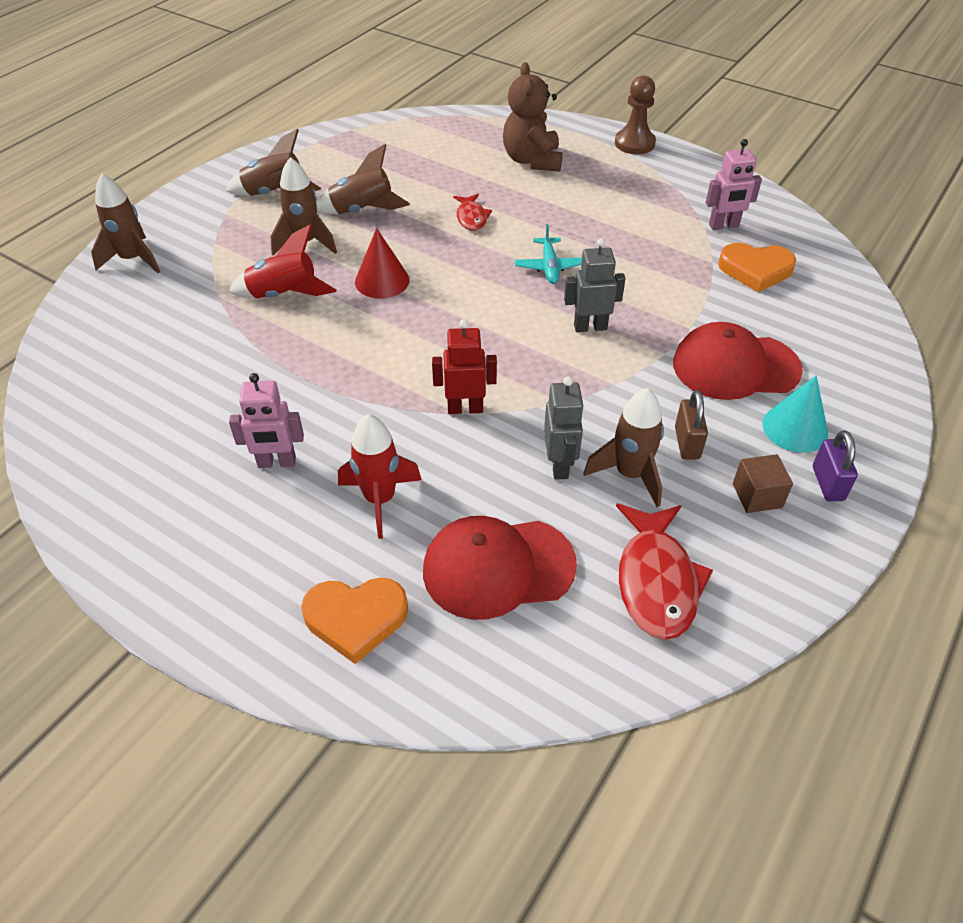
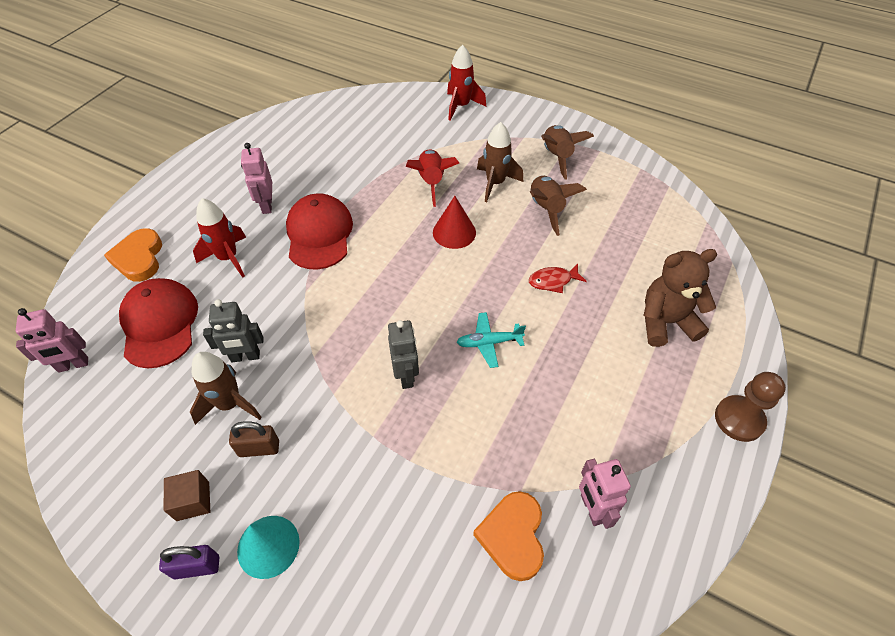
camera: 85 degrees right, 5 degrees up
brown rocket [91,174,160,273] -> red rocket [447,45,486,121]
red robot [432,319,497,414] -> none
red fish [616,504,713,640] -> none
red cap [673,322,803,400] -> red cap moved to [286,193,353,270]
none -> pink robot [16,308,88,373]

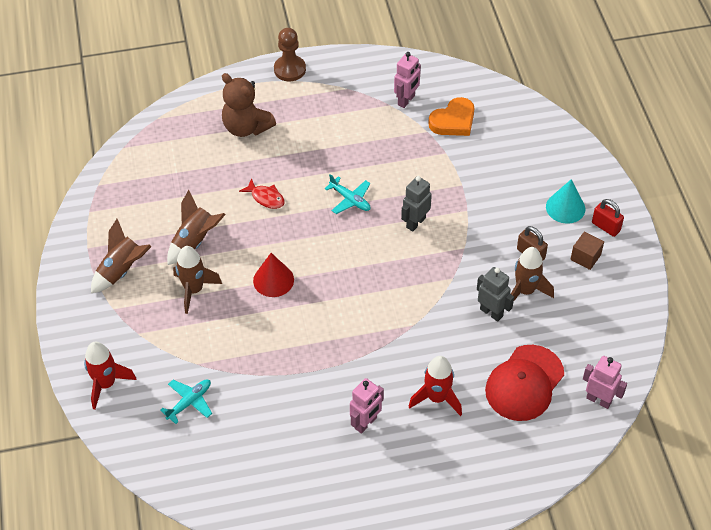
camera: 130 degrees left, 0 degrees up
orange heart [104,228,162,282] -> none
purple padlock [159,545,219,579] -> red padlock [592,199,624,237]
red cap [286,193,353,270] -> none
red rocket [405,150,459,207] -> none
none -> turquoise plane [160,379,212,424]

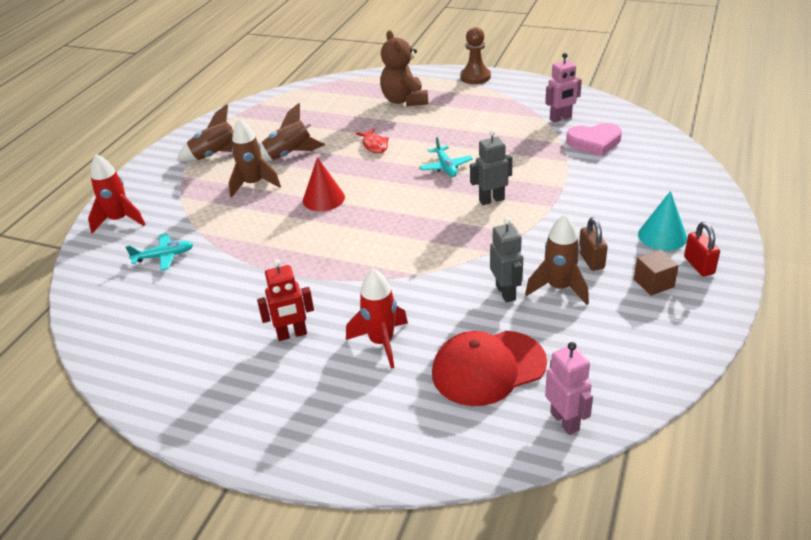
camera: 35 degrees right, 15 degrees down
pink robot [350,378,384,434] -> red robot [257,259,314,341]
orange heart [428,97,474,136] -> pink heart [566,123,622,156]

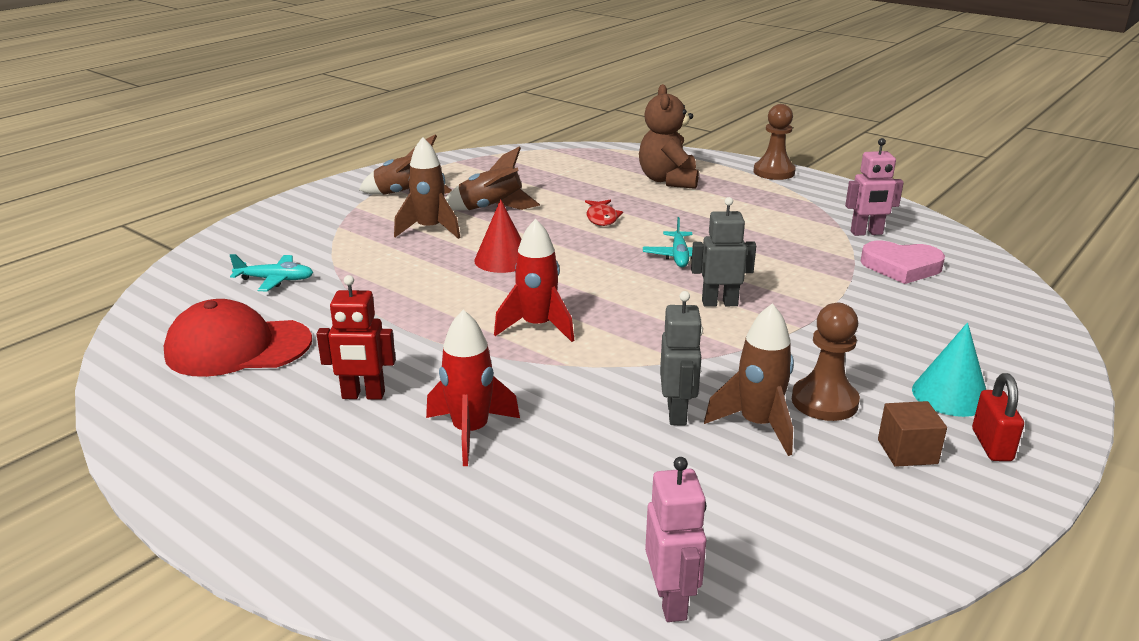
camera: 15 degrees right, 10 degrees down
red rocket [88,154,146,233] -> red rocket moved to [494,219,574,342]
red cap [432,331,547,406] -> red cap moved to [164,299,312,377]
brown padlock [579,217,608,271] -> brown pawn [792,303,860,421]

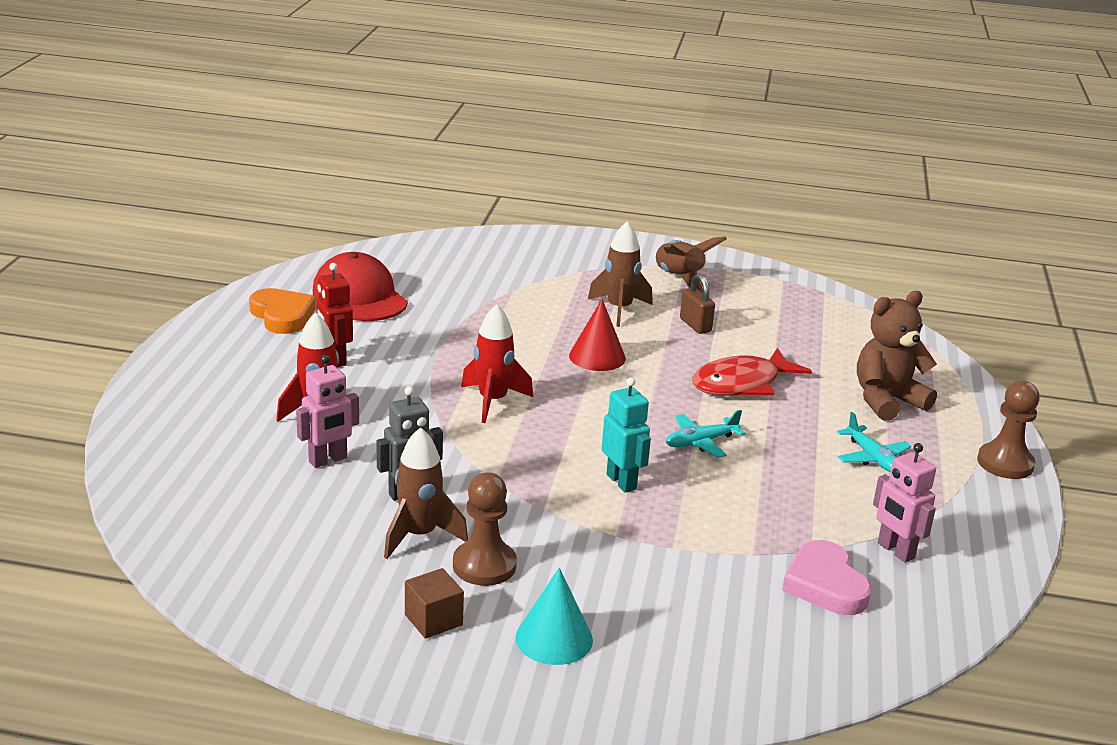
camera: 60 degrees right, 0 degrees up
turquoise plane [230,254,314,291] -> turquoise plane moved to [837,412,911,473]
brown rocket [445,146,540,210] -> brown padlock [680,274,715,334]
red fish [585,200,623,226] -> red fish [692,347,812,396], size x1.78
pink robot [645,457,706,622] -> pink robot moved to [296,355,359,468]
grey robot [691,197,756,307] -> turquoise robot [602,377,651,493]
red padlock [972,373,1024,461] -> none
none -> orange heart [249,288,316,334]

